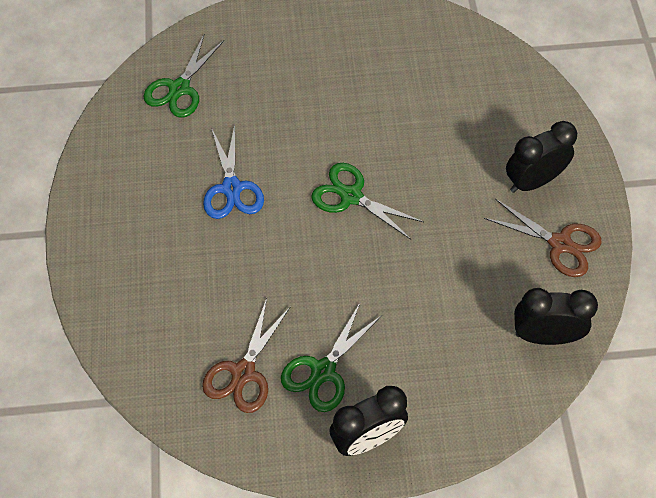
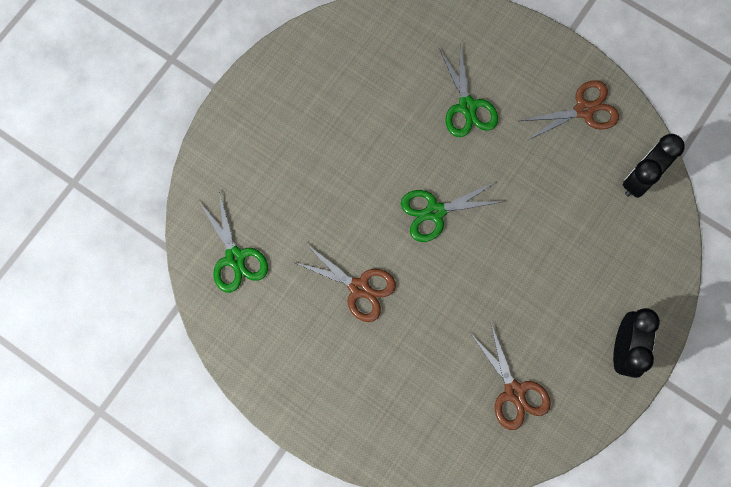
camera: 50 degrees left, 15 degrees up
blue scissors [203,125,264,219] -> brown scissors [293,243,396,322]
green scissors [281,301,382,412] -> green scissors moved to [439,45,498,137]
black clock [506,121,577,193] -> none

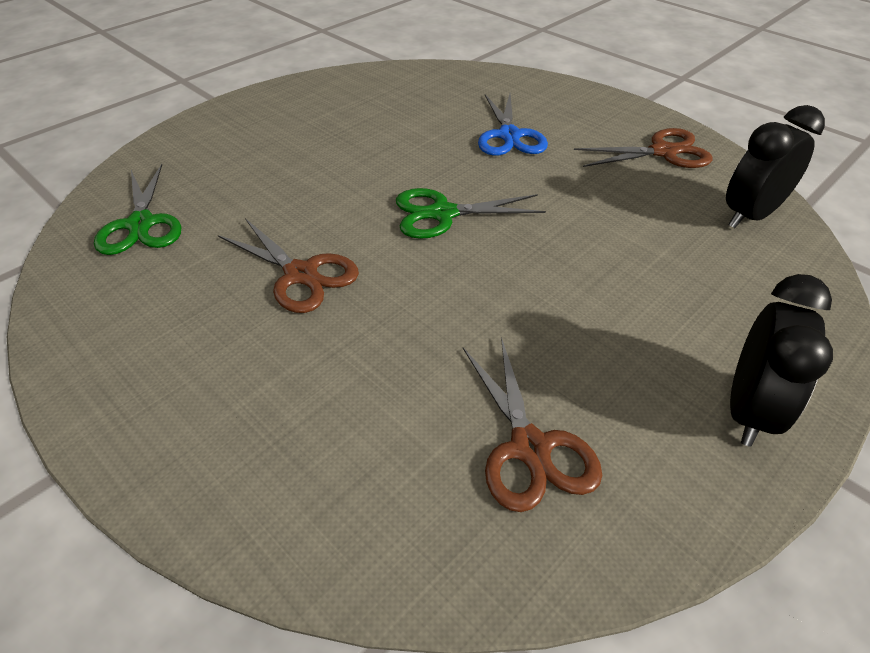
camera: 10 degrees right, 30 degrees down
green scissors [439,45,498,137] -> blue scissors [478,94,548,156]

